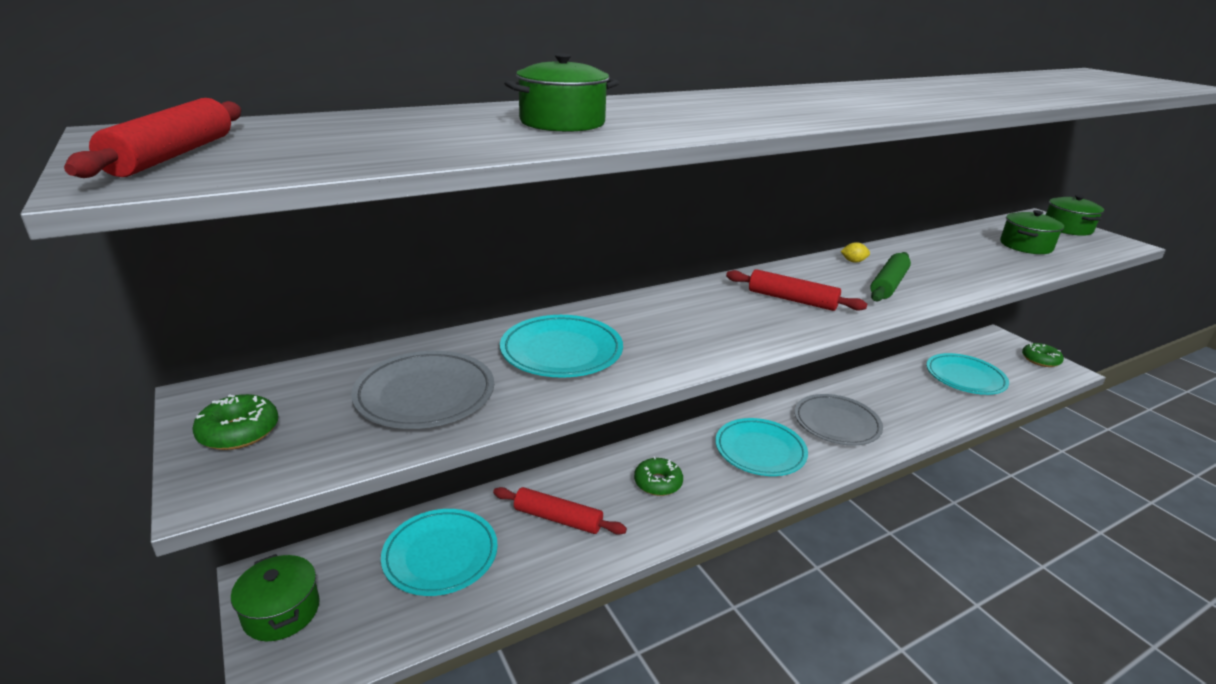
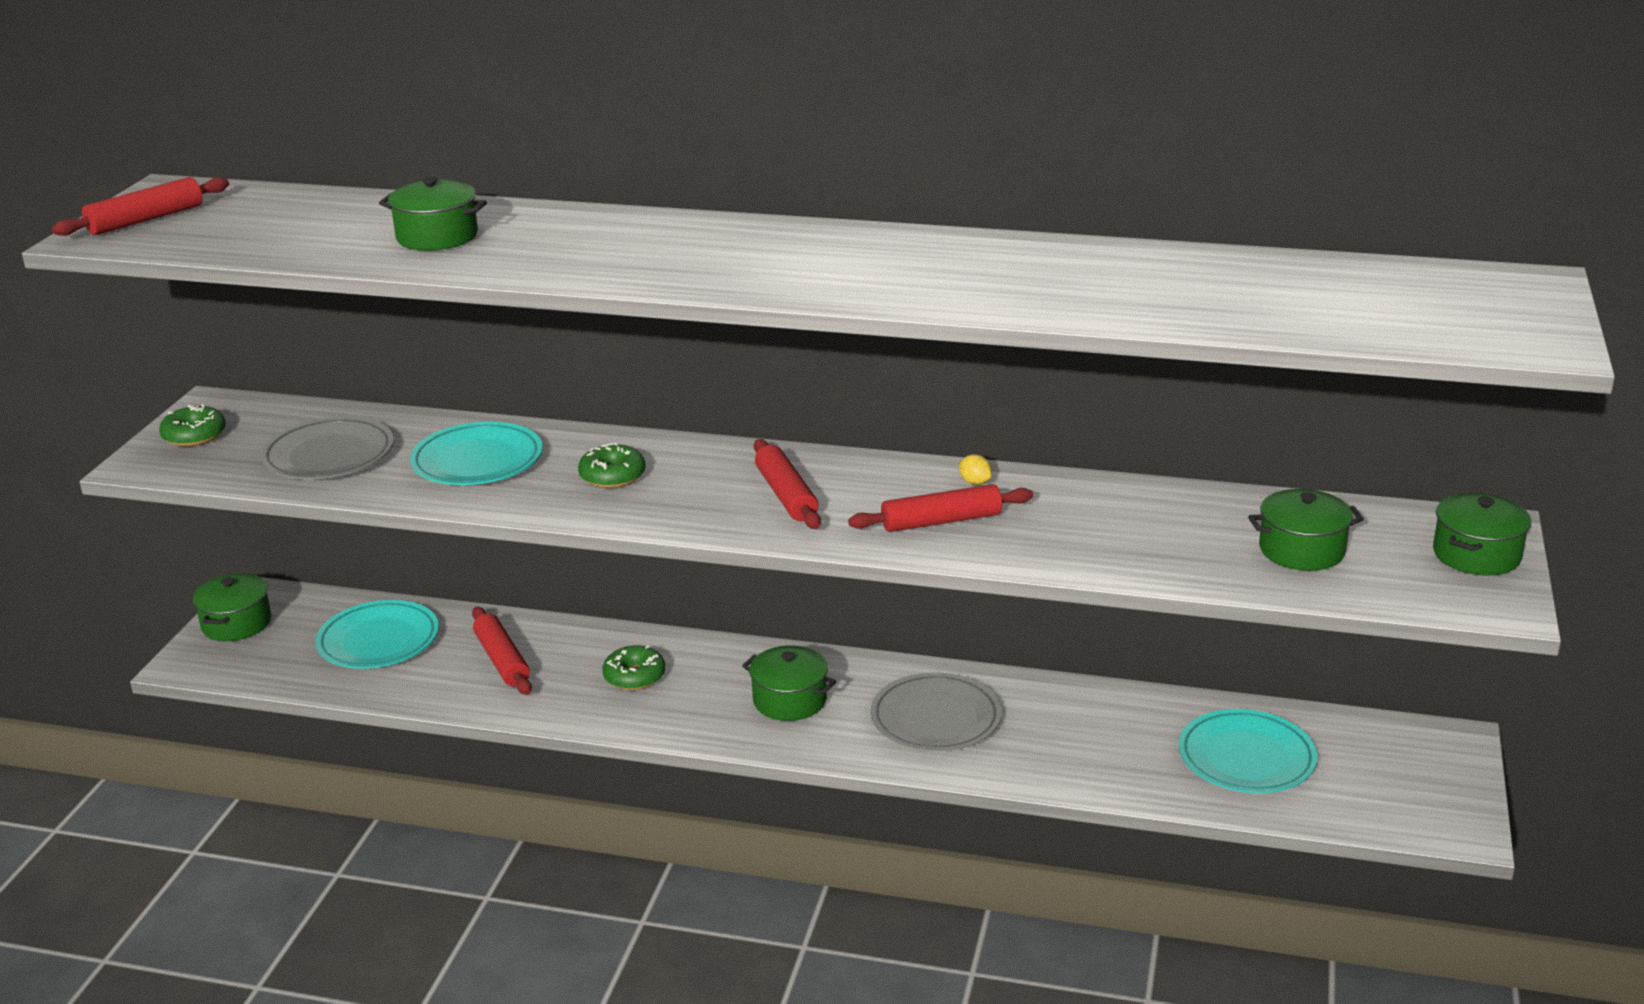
camera: 45 degrees right, 0 degrees up
turquoise plate [715,418,808,476] -> green pot [742,646,836,721]
green rolling pin [870,252,911,301] -> red rolling pin [848,484,1033,532]
green donut [1022,343,1064,367] -> green donut moved to [578,442,646,488]

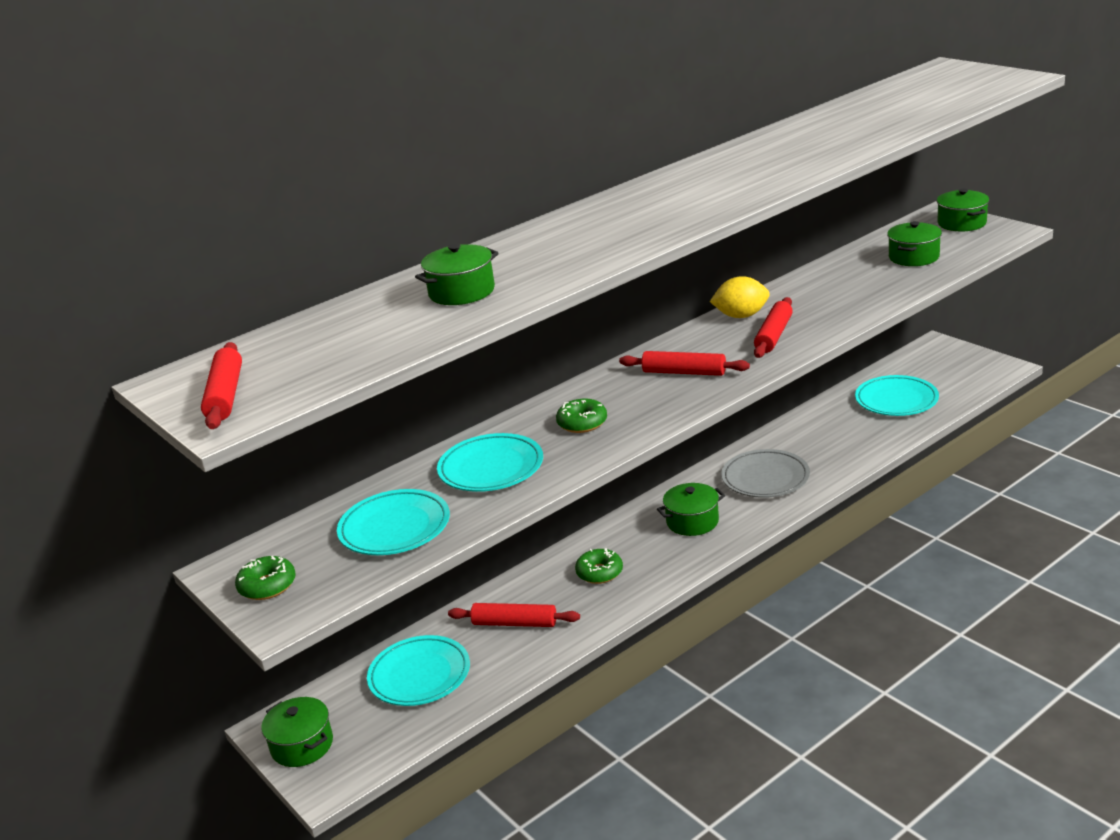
camera: 50 degrees left, 0 degrees up
grey plate [260,417,394,479] -> turquoise plate [337,489,450,555]
yellow lemon [959,454,992,485] -> yellow lemon [710,276,770,318], size x2.09

